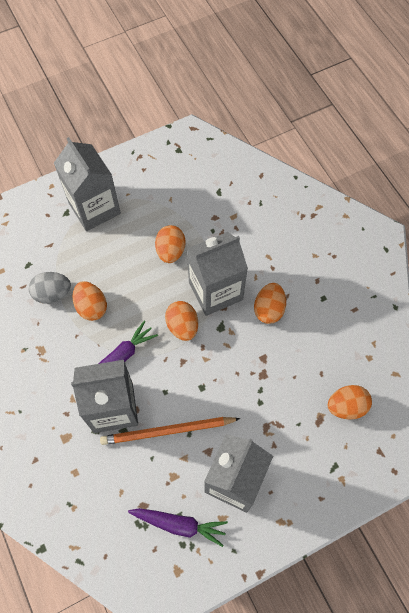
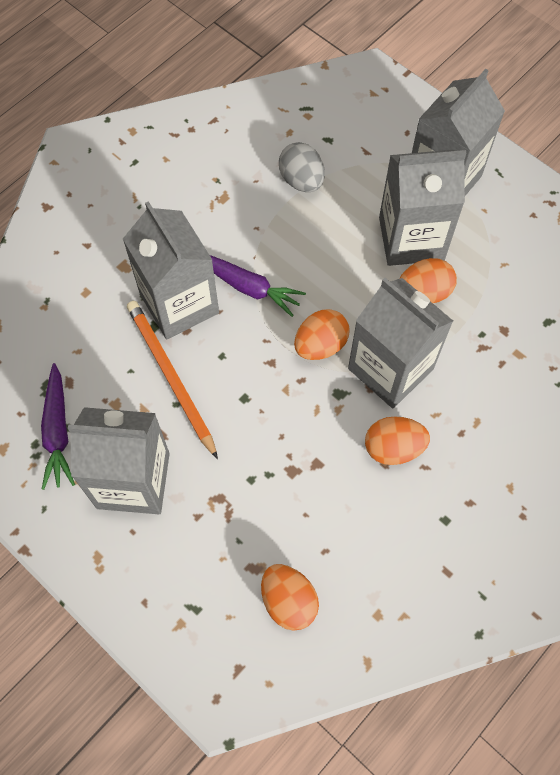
camera: 70 degrees right, 0 degrees up
orange egg [73,281,107,321] -> none
none -> grey carton [379,150,466,266]

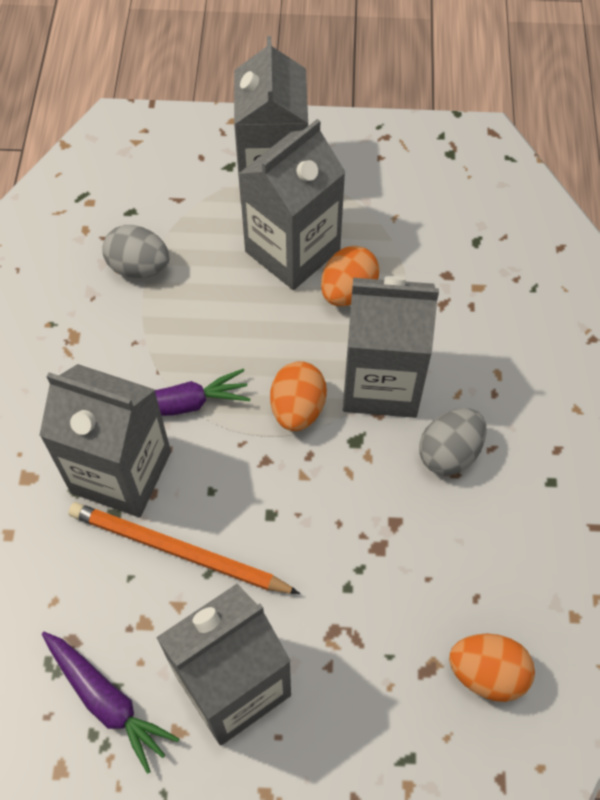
camera: 40 degrees left, 5 degrees down
orange egg [365,416,430,465] -> grey egg [419,408,487,475]

